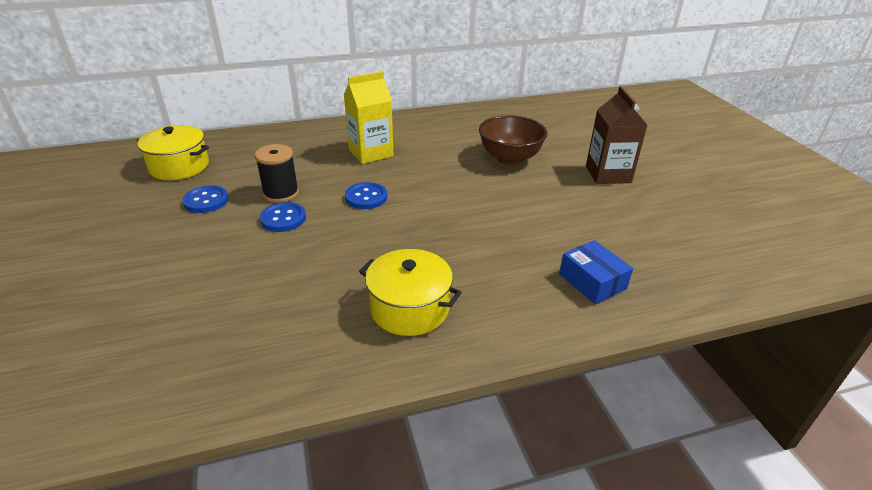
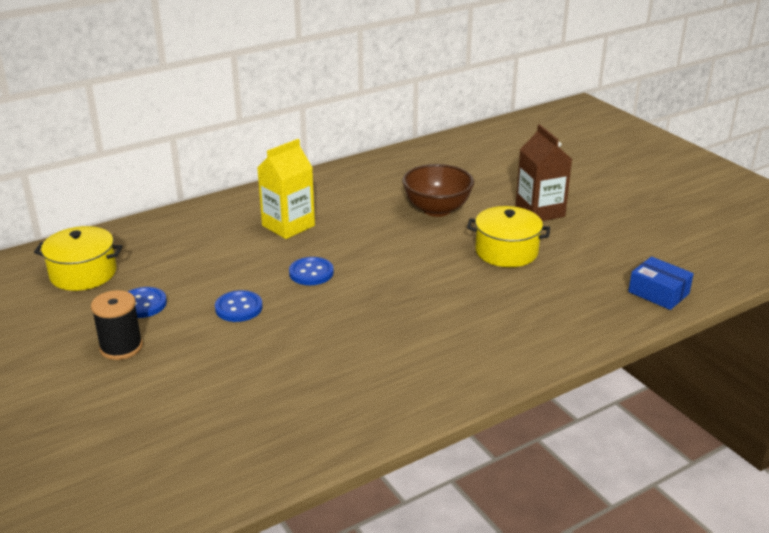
camera: 15 degrees left, 5 degrees down
black spool [255,144,299,203] -> black spool moved to [91,290,143,360]
yellow pot [359,249,462,336] -> yellow pot moved to [467,206,550,267]
blue box [559,240,633,304] -> blue box moved to [628,256,694,310]

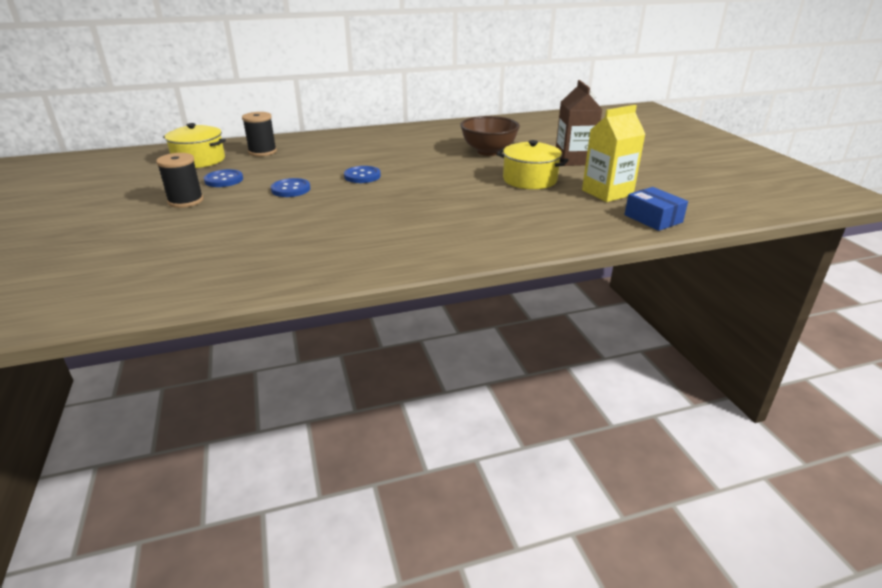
camera: 15 degrees right, 0 degrees up
yellow carton [257,139,315,239] -> yellow carton moved to [582,105,645,202]
none -> black spool [242,112,277,156]

